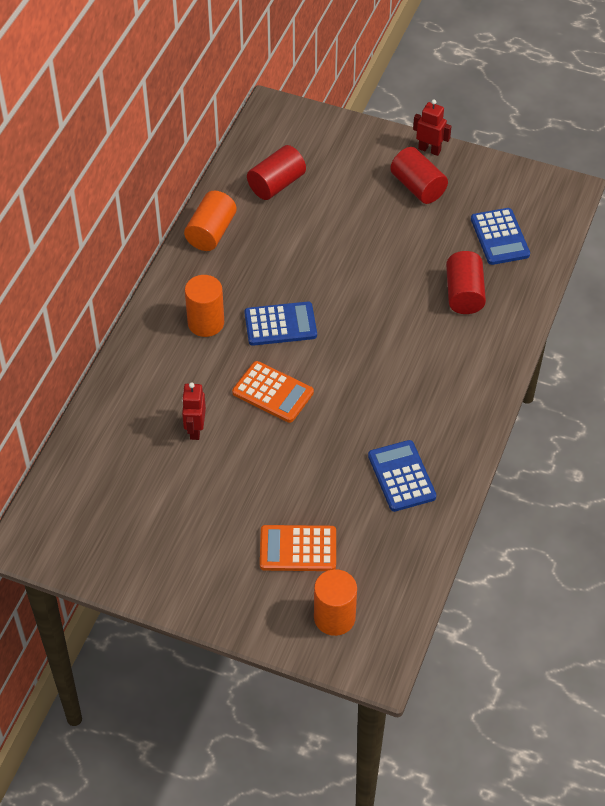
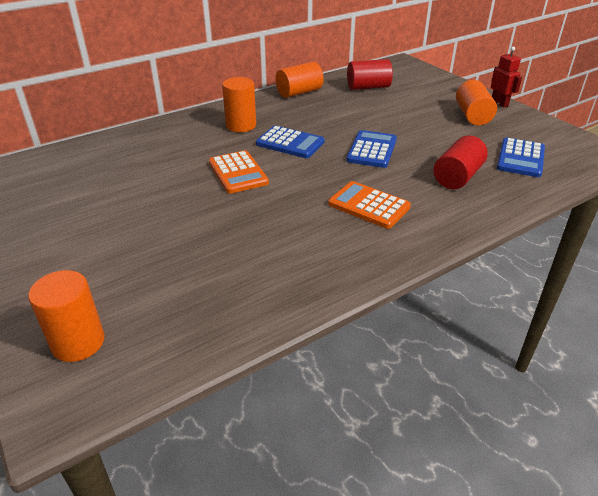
camera: 35 degrees right, 15 degrees down
red robot [182,382,206,440] -> none
orange calculator [260,525,336,571] -> orange calculator moved to [328,181,411,229]
blue calculator [368,440,436,512] -> blue calculator moved to [346,130,397,168]
red cylinder [390,147,448,204] -> orange cylinder [456,80,497,125]

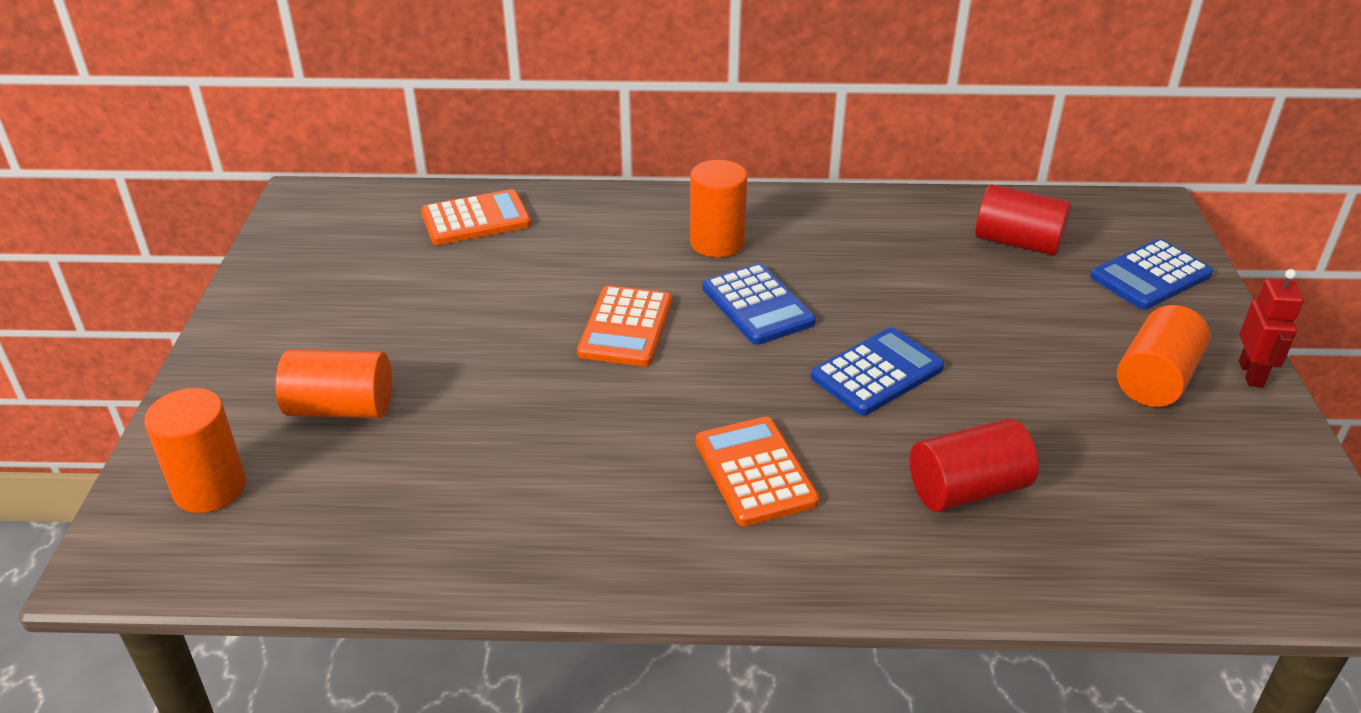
camera: 35 degrees right, 0 degrees up
orange cylinder [276,62,324,98] -> orange cylinder moved to [276,350,392,418]
blue calculator [497,138,545,177] -> blue calculator moved to [1090,239,1213,310]
none -> orange calculator [421,189,531,245]

